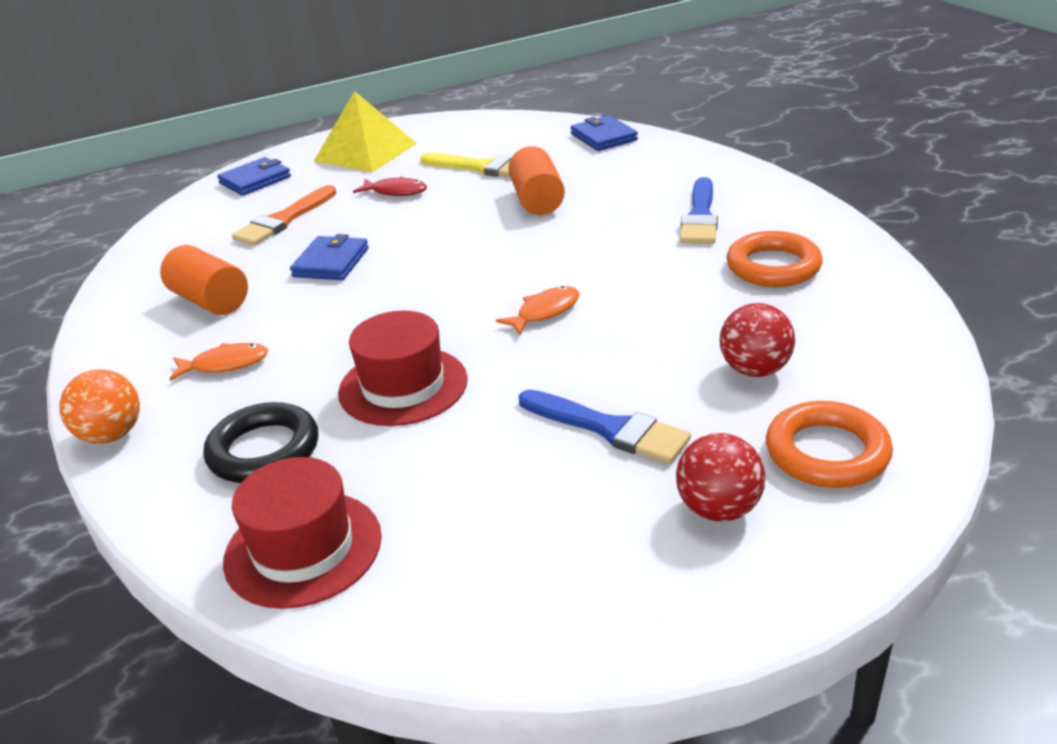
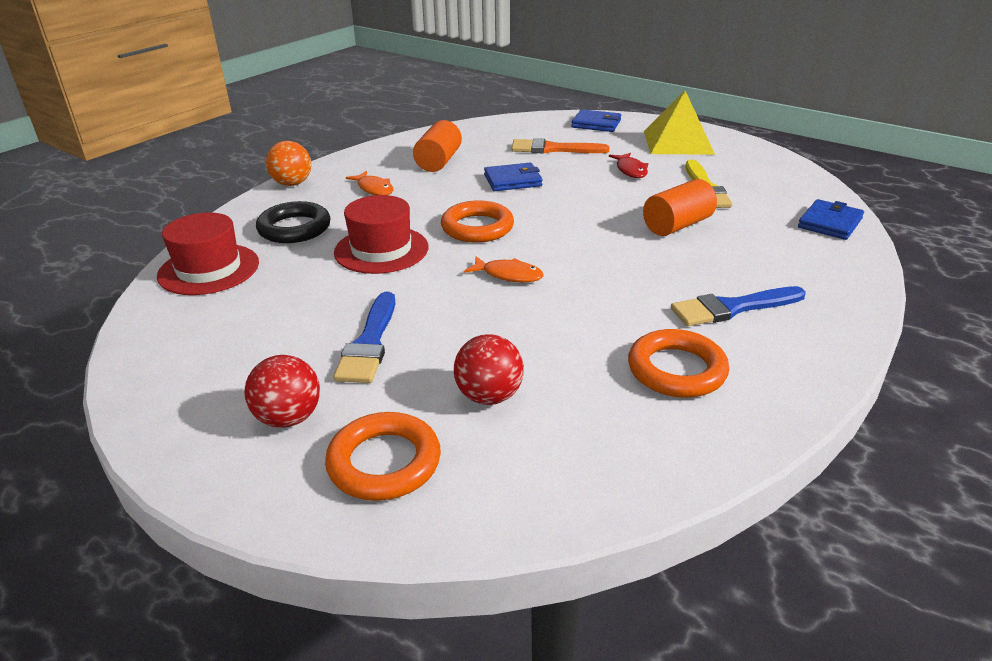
camera: 60 degrees right, 0 degrees up
none -> orange ring [441,200,514,243]

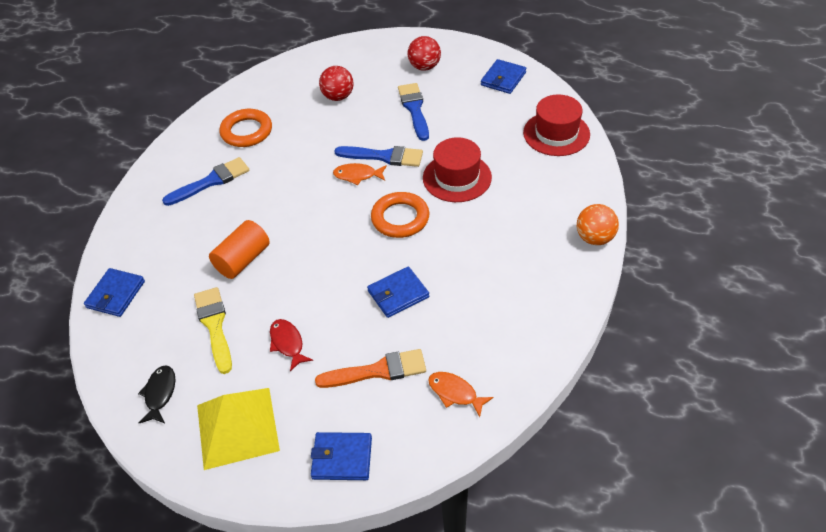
camera: 165 degrees right, 15 degrees up
black ring [256,201,331,243] -> none
orange ring [325,412,441,501] -> none
orange fish [346,171,393,195] -> orange fish moved to [428,372,494,417]
orange cylinder [413,120,462,172] -> none
none -> black fish [138,365,176,423]
none -> blue brush [335,146,423,167]
none -> blue wallet [481,59,526,94]

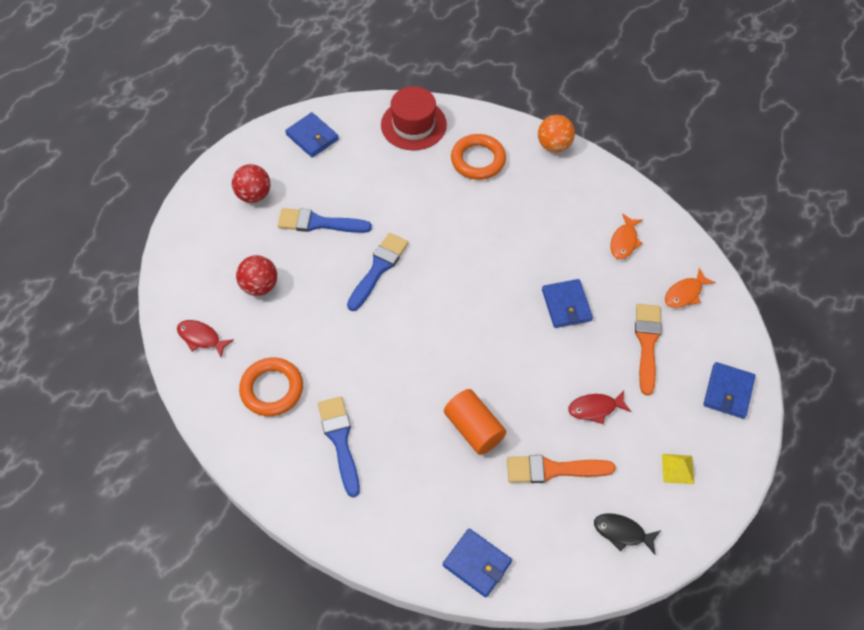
camera: 75 degrees left, 10 degrees up
yellow brush [194,287,232,374] -> orange brush [507,455,616,483]
yellow pyramid [197,388,280,470] -> yellow pyramid [662,454,694,484], size x0.43
orange fish [333,163,387,185] -> orange fish moved to [611,213,643,259]
orange ring [371,192,429,238] -> orange ring moved to [451,134,506,180]
red hat [423,137,492,202] -> none
none -> red fish [177,320,234,357]

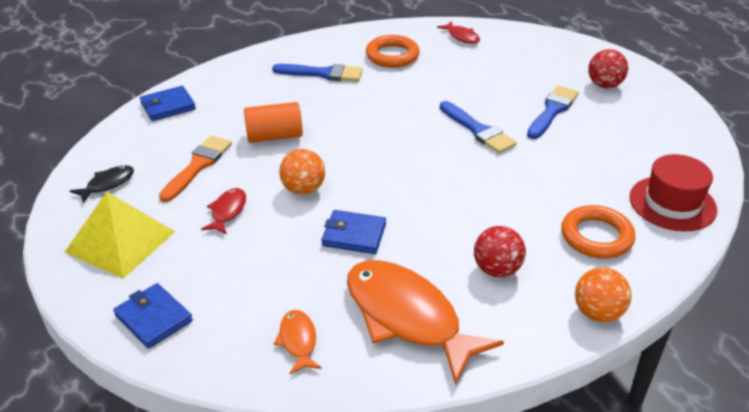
camera: 115 degrees right, 20 degrees down
red fish [177,320,234,357] -> red fish turned 90 degrees clockwise [437,21,480,44]
red ball [236,255,277,296] -> red ball moved to [474,226,526,277]
blue wallet [285,112,339,158] -> none
orange fish [611,213,643,259] -> orange fish [347,260,504,385], size x2.25
orange brush [635,304,662,395] -> none
yellow pyramid [662,454,694,484] -> yellow pyramid [65,192,175,279], size x2.30
none -> orange ball [279,149,325,195]

